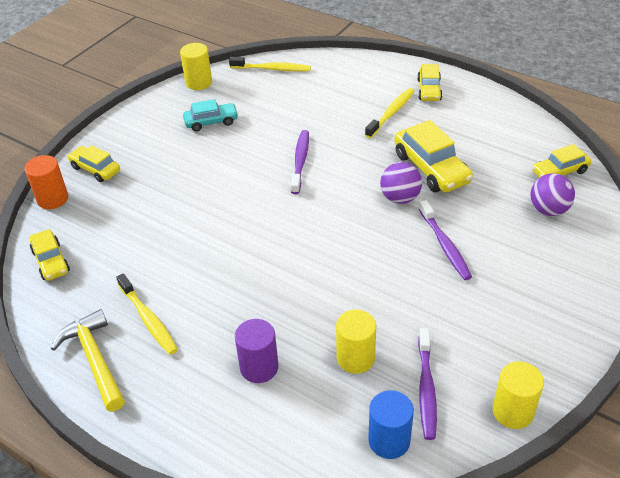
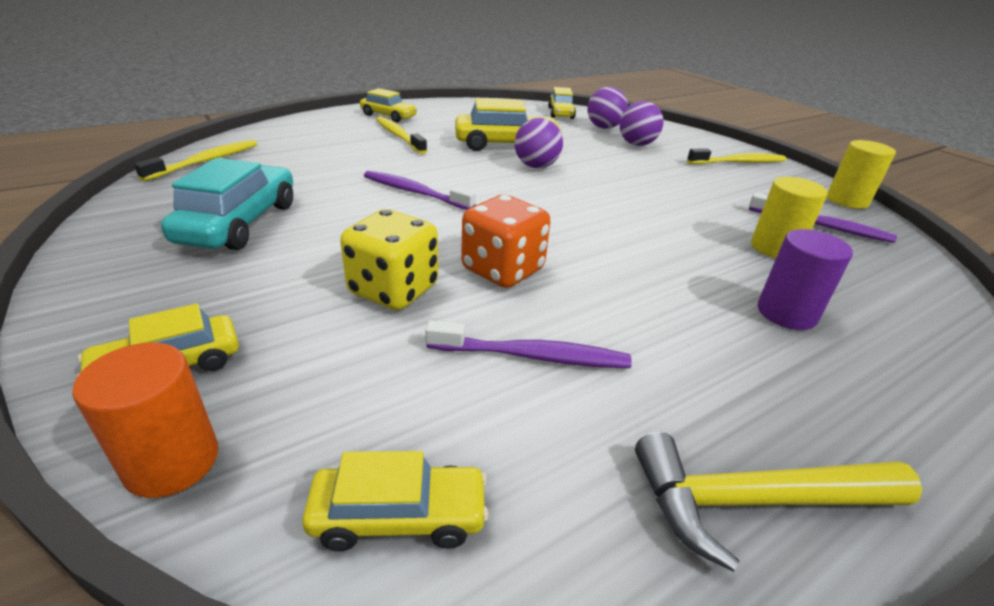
camera: 70 degrees left, 10 degrees down
yellow toothbrush [116,273,178,355] -> yellow toothbrush moved to [687,148,786,164]
yellow cylinder [180,43,212,90] -> none
turquoise car [183,99,238,131] -> turquoise car [161,158,293,250], size x1.62
blue cylinder [368,390,414,459] -> none
purple toothbrush [419,200,472,280] -> purple toothbrush moved to [425,320,632,368]
none -> yellow dice [340,209,438,310]
none -> orange dice [461,195,550,288]
none -> purple ball [620,101,664,146]

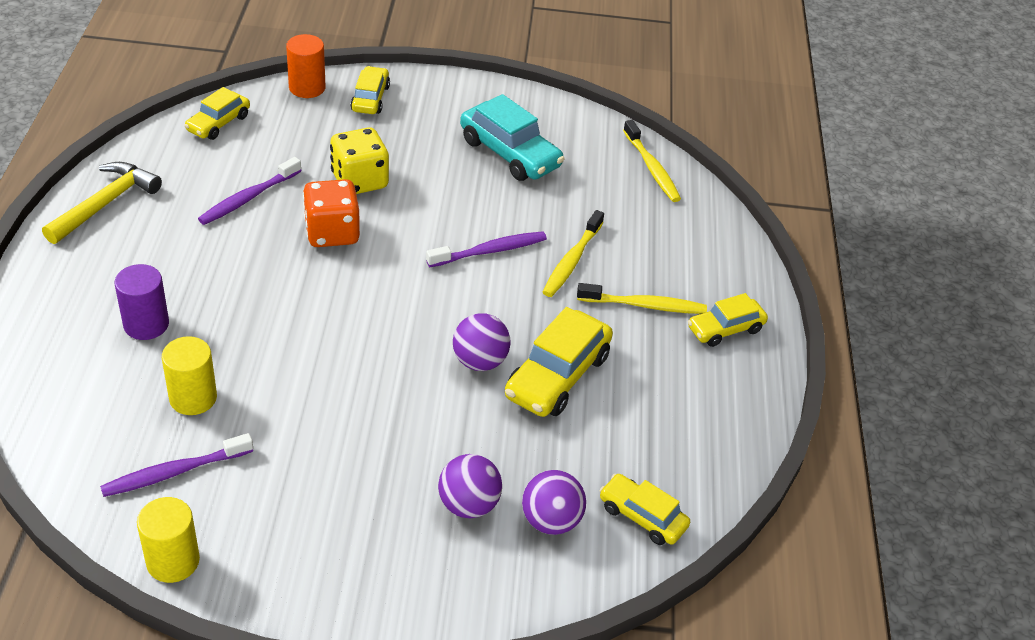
camera: 125 degrees right, 10 degrees up
yellow toothbrush [687,148,786,164] -> yellow toothbrush moved to [543,210,604,297]

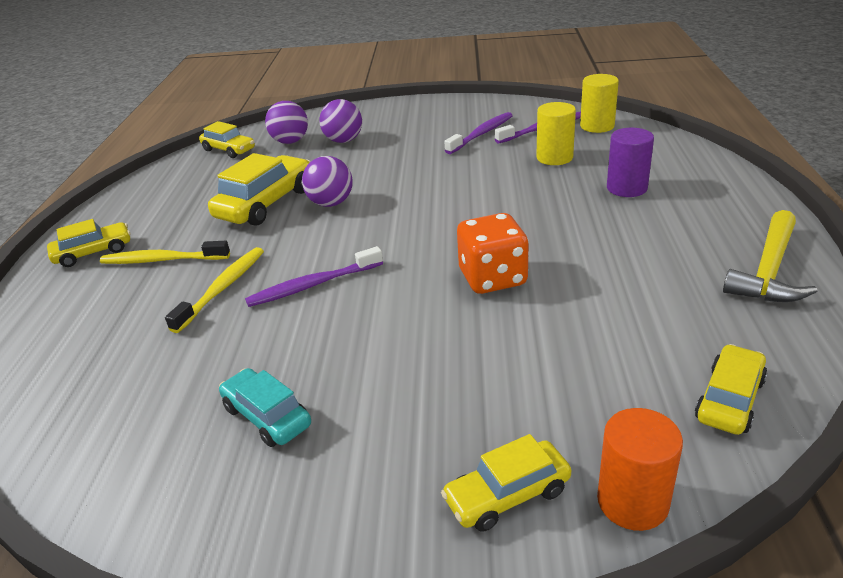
camera: 175 degrees left, 10 degrees down
yellow cylinder [137,497,200,583] -> yellow cylinder moved to [580,74,619,133]
purple toothbrush [198,157,302,225] -> purple toothbrush moved to [444,112,513,154]
yellow dice [330,127,389,194] -> none
yellow car [350,66,390,114] -> yellow car turned 60 degrees clockwise [441,434,571,532]
turquoise car [460,94,565,181] -> turquoise car [219,368,311,447], size x0.62
yellow toothbrush [623,120,681,202] -> none

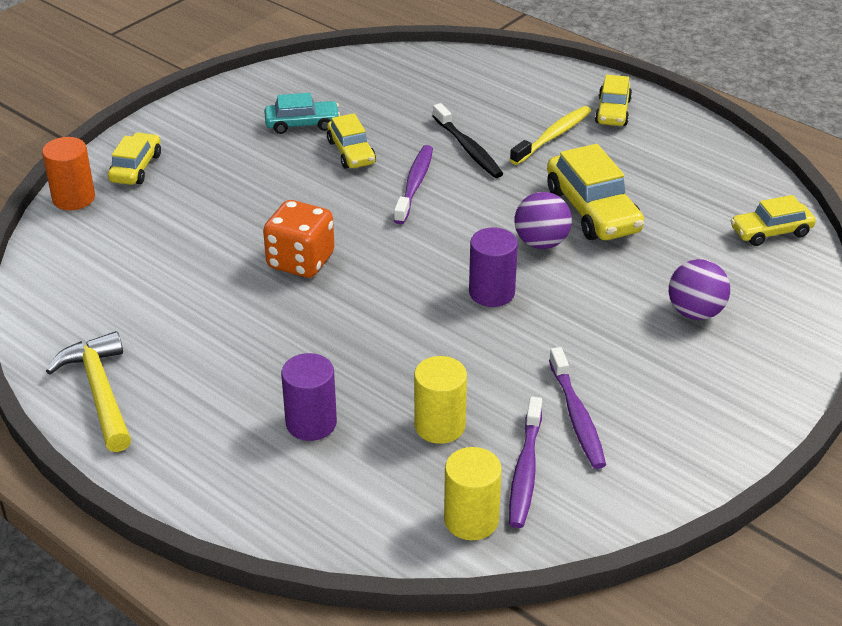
camera: 125 degrees right, 5 degrees up
yellow toothbrush [165,247,264,333] -> black toothbrush [433,103,503,178]
purple ball [265,101,308,144] -> none
yellow car [695,344,767,435] -> yellow car moved to [327,113,376,169]
none -> purple cylinder [469,227,518,307]

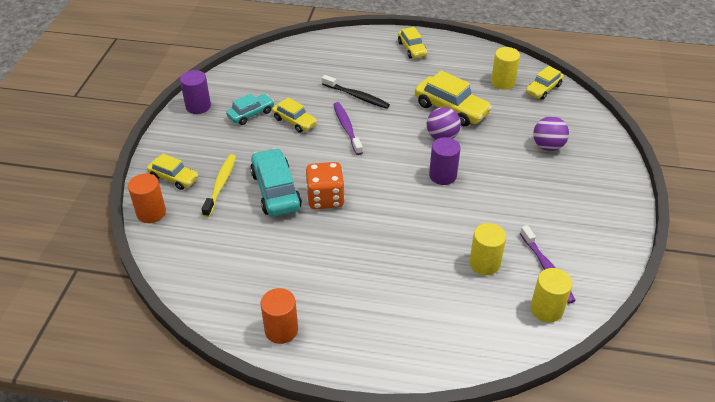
camera: 30 degrees left, 5 degrees up
yellow hammer [46,331,131,452] -> orange cylinder [261,288,298,344]
yellow car [108,132,161,185] -> yellow car turned 135 degrees clockwise [147,153,198,190]
purple cylinder [281,353,337,441] -> purple cylinder moved to [180,70,211,114]
yellow toothbrush [510,106,591,165] -> yellow toothbrush moved to [202,154,236,217]
purple toothbrush [549,347,606,469] -> none
none -> turquoise car [250,148,302,217]
none -> yellow cylinder [491,47,520,90]

